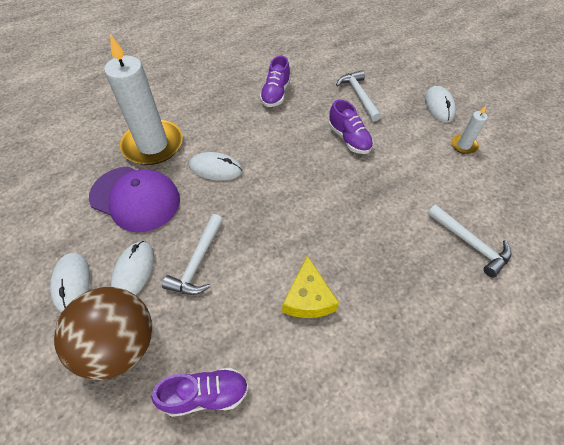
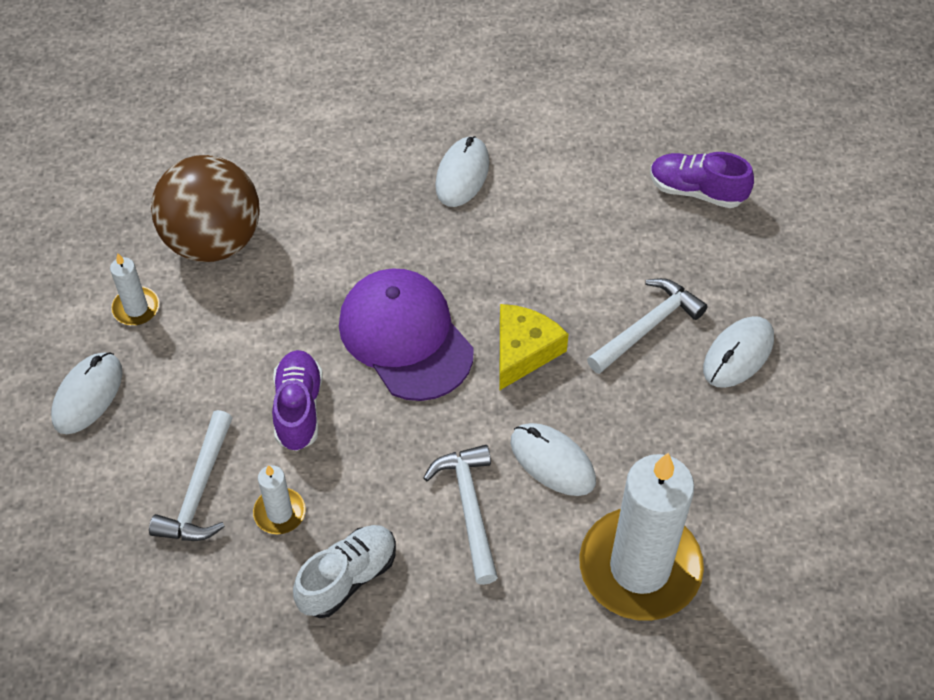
camera: 150 degrees left, 0 degrees up
white mouse [50,253,90,313] -> white mouse moved to [435,136,489,207]
brown ball [54,287,152,380] -> brown ball moved to [151,155,260,262]
purple cap [89,167,180,232] -> purple cap moved to [339,268,474,401]
purple shoe [260,56,291,107] -> white shoe [293,525,396,618]
yellow cheese [282,256,339,318] -> yellow cheese moved to [500,304,569,390]
white hammer [428,204,512,278] -> white hammer moved to [423,445,498,585]
none -> white candle [253,465,305,534]

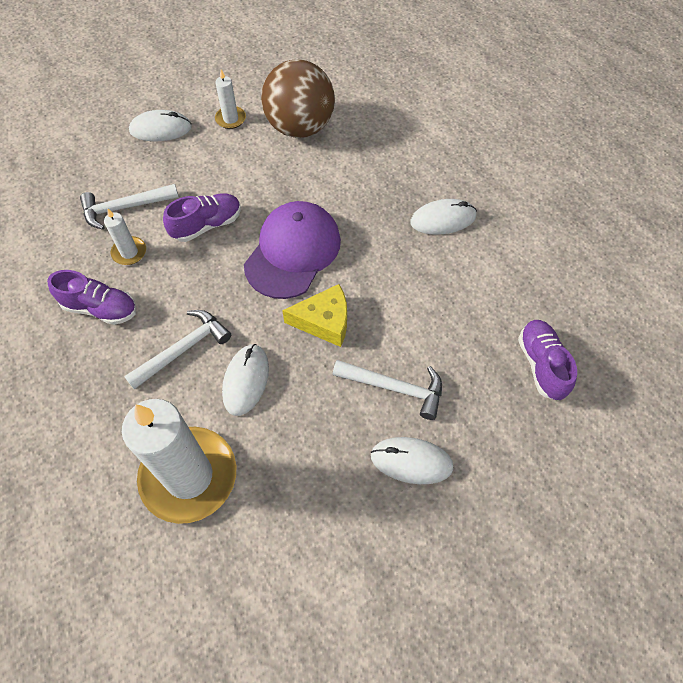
camera: 60 degrees right, 5 degrees up
white shoe [293,525,396,618] -> purple shoe [47,270,137,325]

